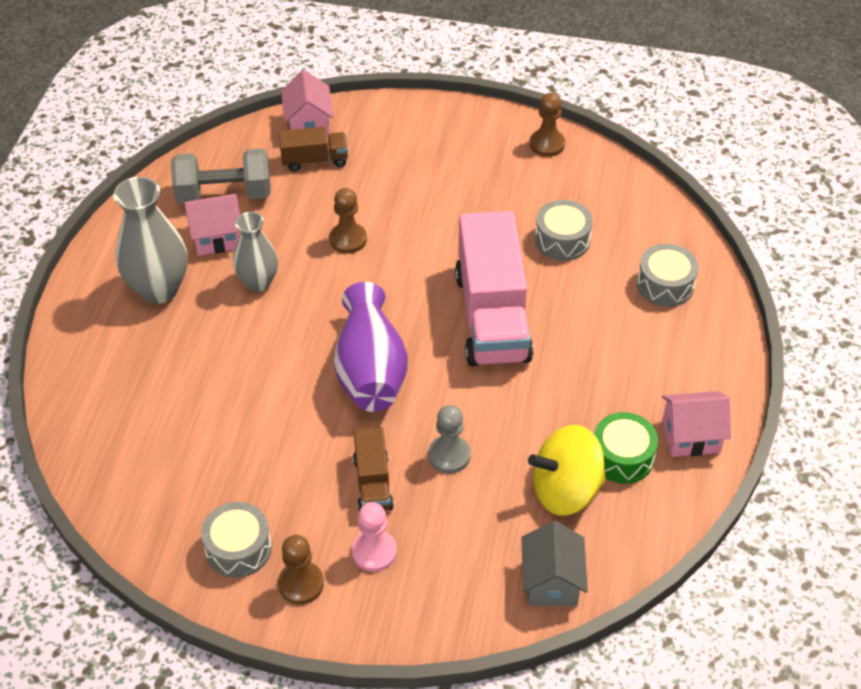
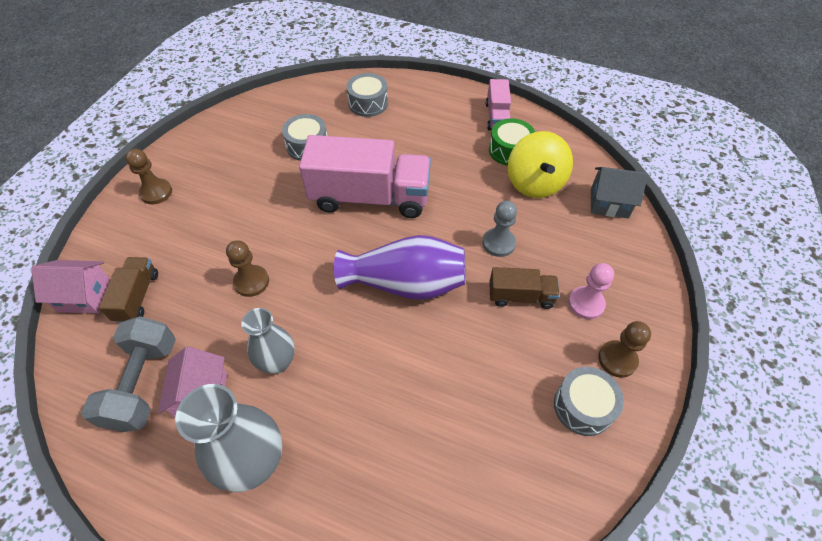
camera: 80 degrees left, 5 degrees up
brown pawn [530,93,565,157] -> brown pawn moved to [125,149,172,204]
pink house [662,391,731,457] -> pink truck [486,79,511,131]

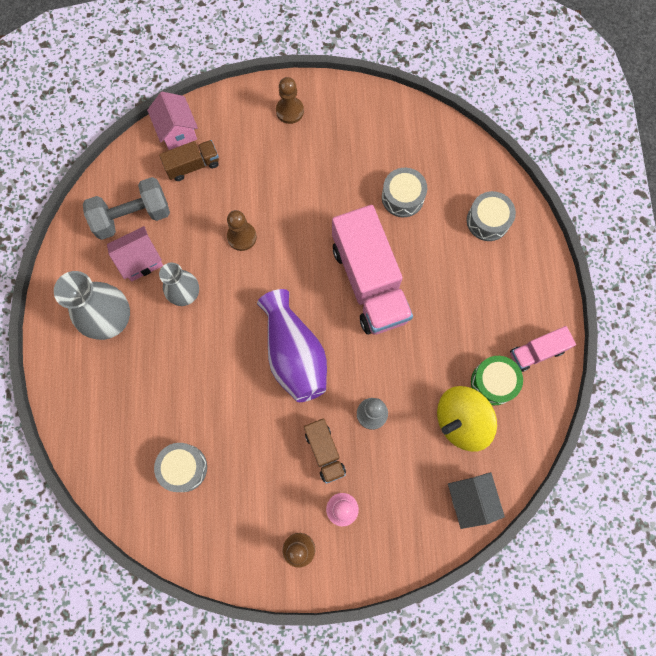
camera: 65 degrees right, 20 degrees up
grey drum [554,367,624,436] -> grey drum moved to [154,443,207,492]

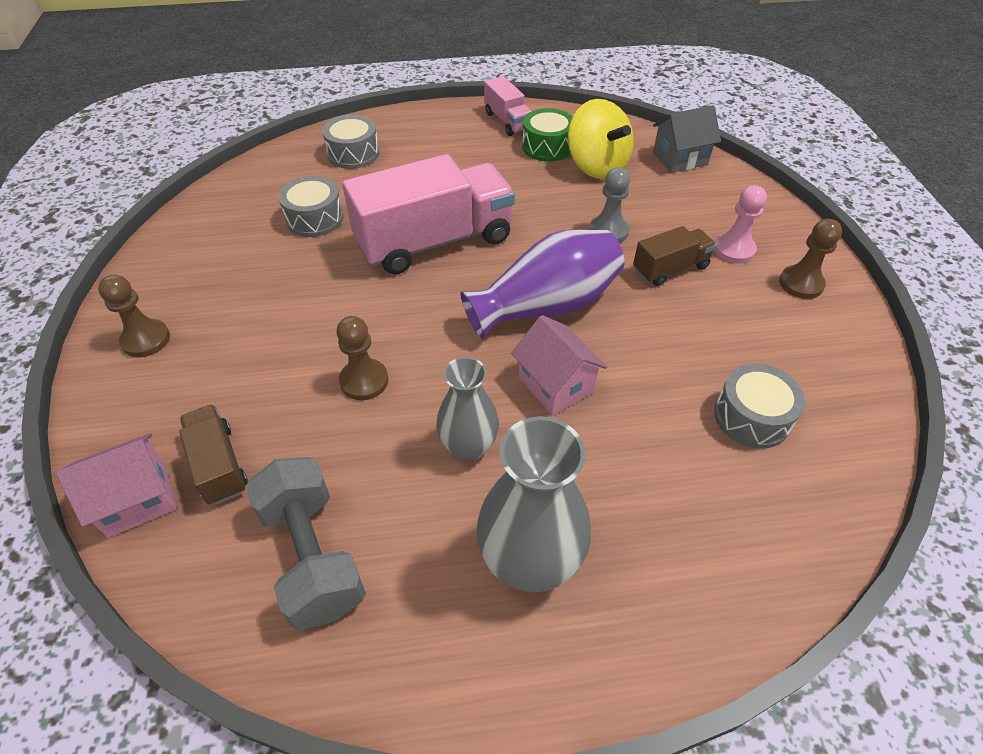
camera: 95 degrees left, 25 degrees down
pink house [107,226,163,282] -> pink house moved to [511,315,607,415]

